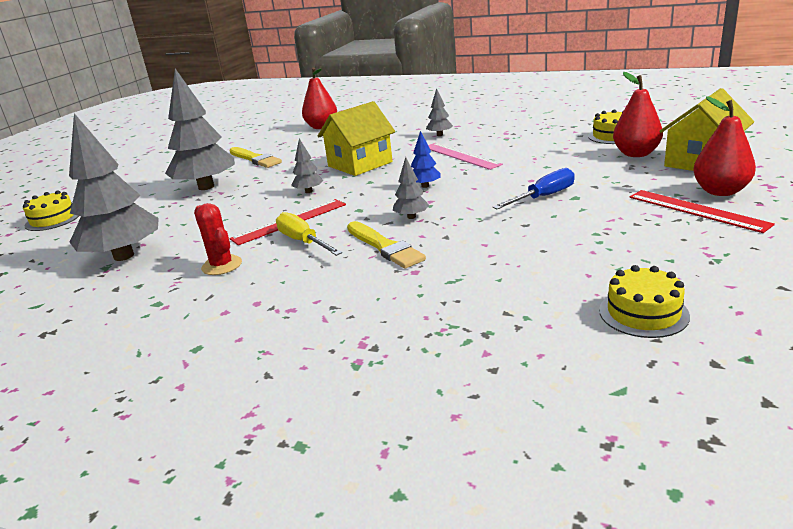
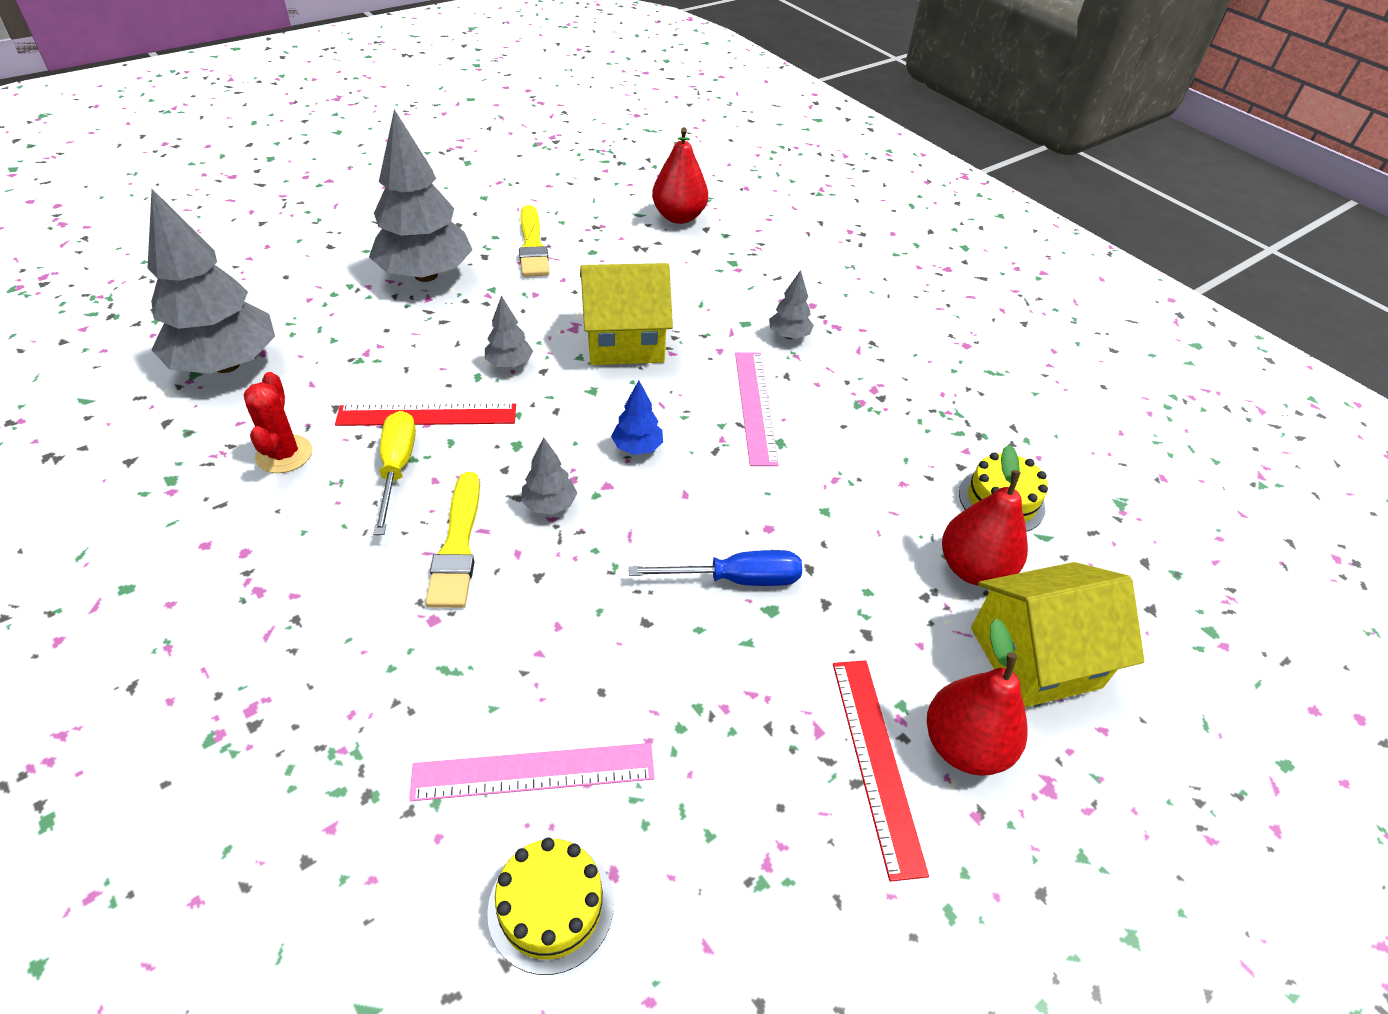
camera: 25 degrees right, 20 degrees up
yellow cake [23,191,79,231] -> none
none -> pink ruler [409,743,655,801]

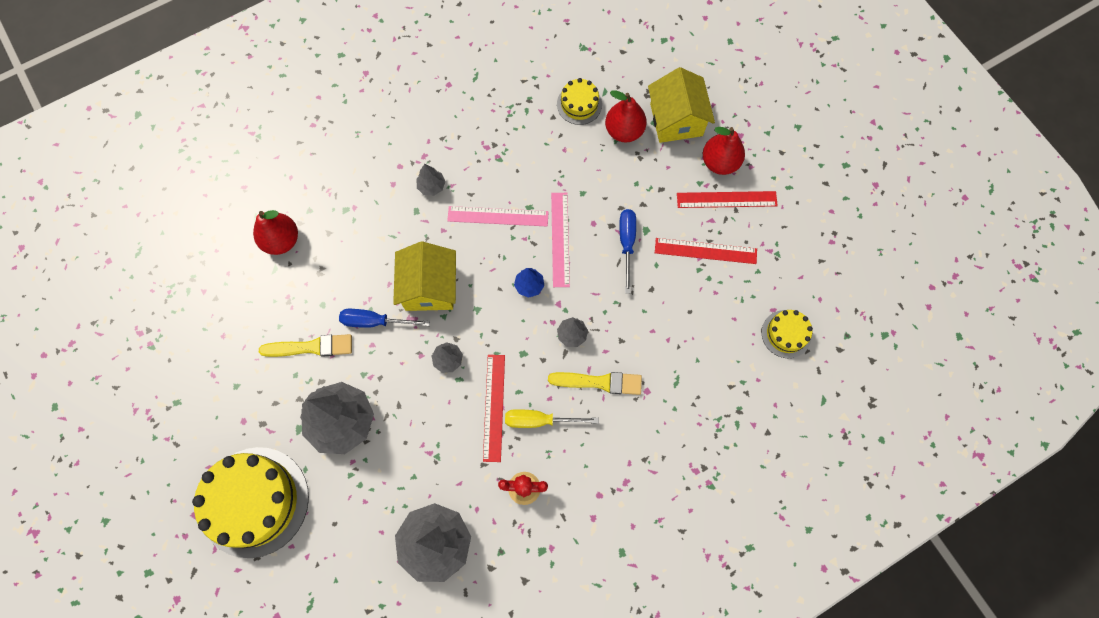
camera: 80 degrees left, 25 degrees up
pink ruler [409,743,655,801] -> pink ruler moved to [551,193,570,287]
none -> yellow cake [192,447,309,558]
none -> blue screwdriver [339,309,430,328]
none -> red ruler [655,238,757,264]

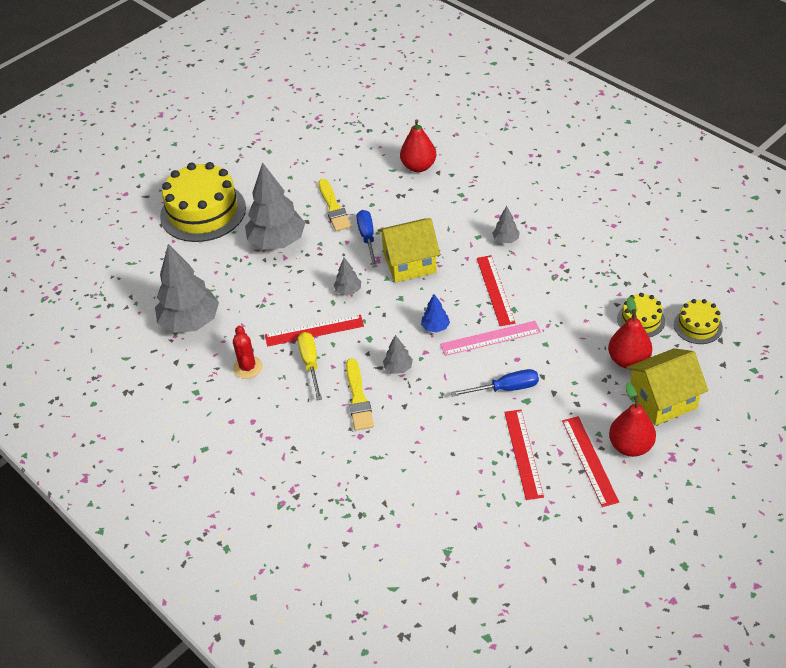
camera: 80 degrees right, 25 degrees down
pink ruler [447,206,549,226] -> red ruler [477,255,515,326]
yellow cake [762,310,813,358] -> yellow cake moved to [674,299,723,344]

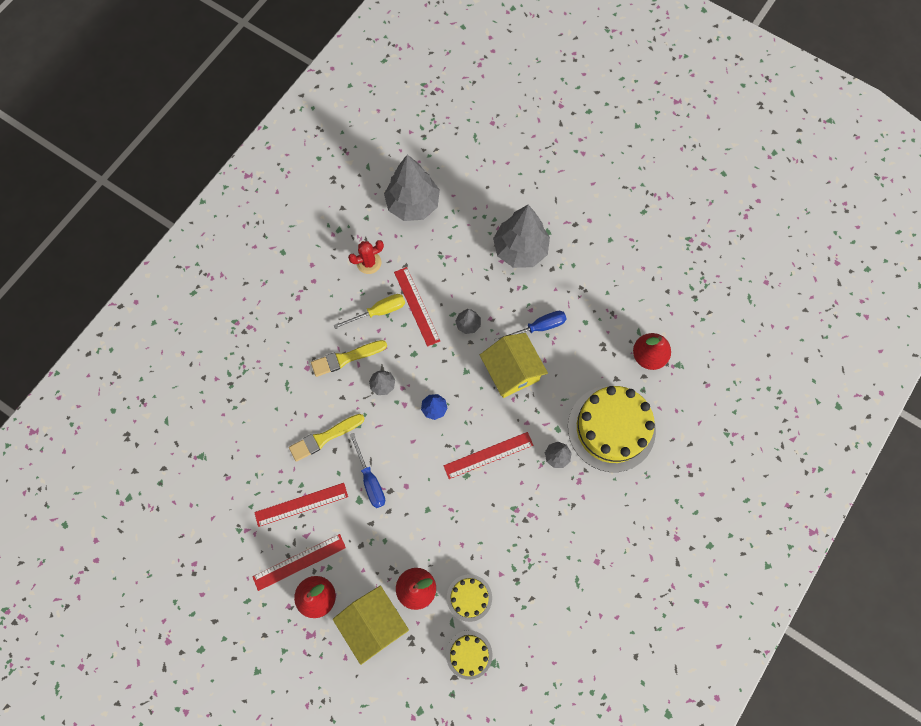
camera: 75 degrees right, 25 degrees up
yellow cake [160,162,246,242] -> yellow cake moved to [568,386,656,472]
yellow brush [318,179,351,231] -> yellow brush moved to [289,414,365,462]
pink ruler [440,321,541,356] -> none

